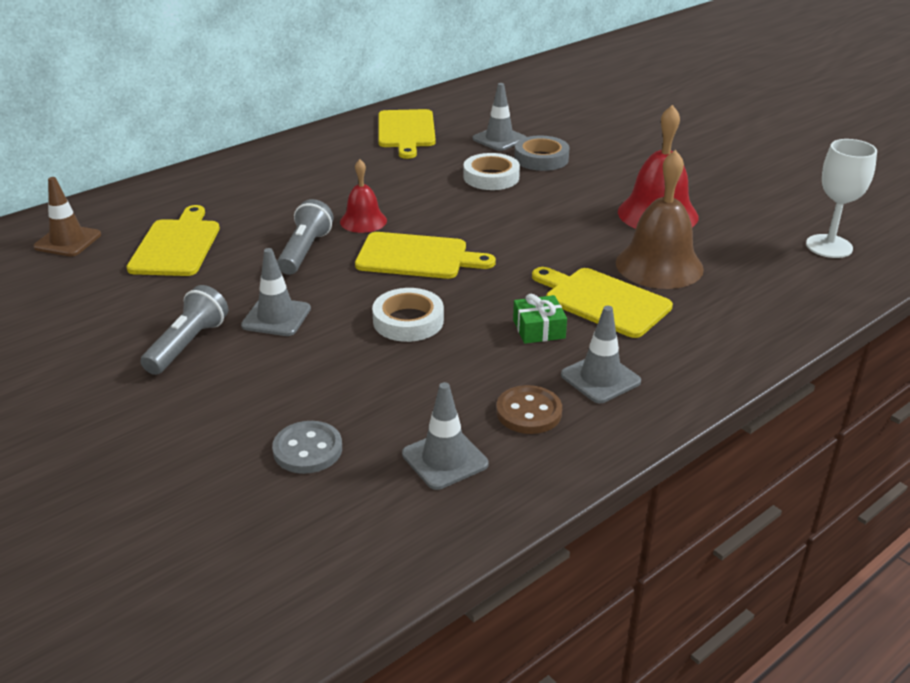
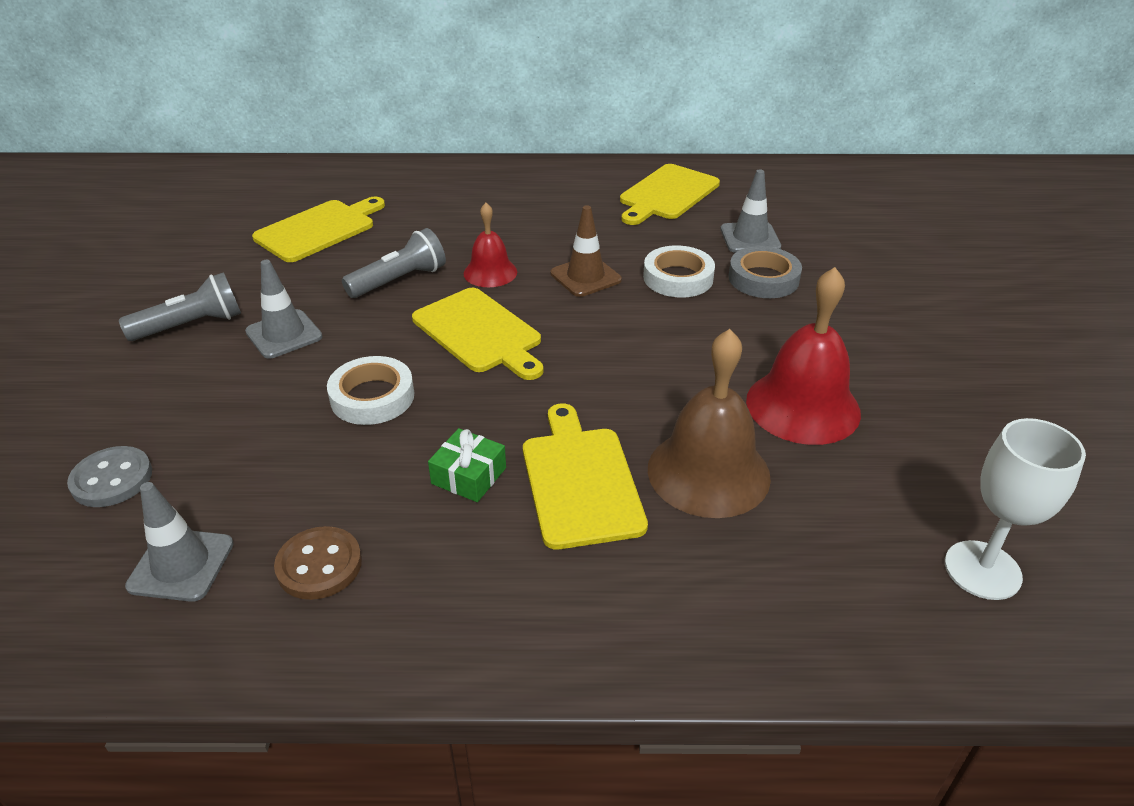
camera: 40 degrees right, 5 degrees up
brown traffic cone [33,177,101,256] -> brown traffic cone moved to [550,205,622,297]
grey traffic cone [561,306,641,403] -> none

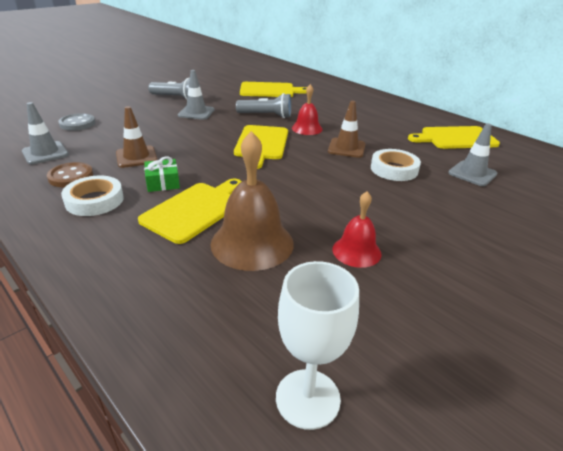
camera: 45 degrees right, 5 degrees down
white tape [327,356,414,425] -> white tape moved to [61,176,124,216]
grey tape [728,246,802,298] -> none
red bell [746,267,861,445] -> red bell [332,191,382,268], size x0.58
none -> brown traffic cone [116,106,157,168]

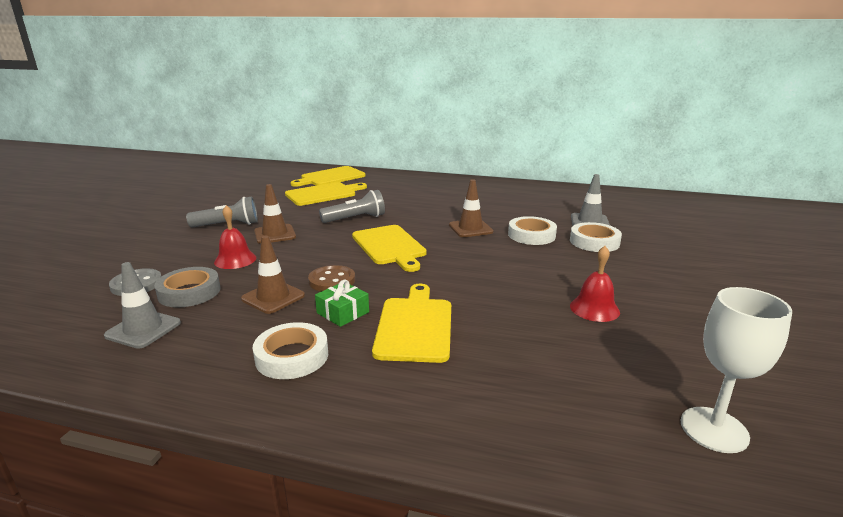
camera: 30 degrees left, 10 degrees down
brown button [47,162,93,187] -> brown button moved to [308,265,355,292]
grey traffic cone [178,70,214,120] -> brown traffic cone [254,184,296,244]
brown bell [211,131,294,271] -> none
red bell [292,84,323,135] -> red bell moved to [214,205,256,269]
yellow cutting board [408,126,500,149] -> yellow cutting board moved to [290,166,366,187]
none -> grey tape [154,267,220,307]
none -> white tape [570,222,622,252]

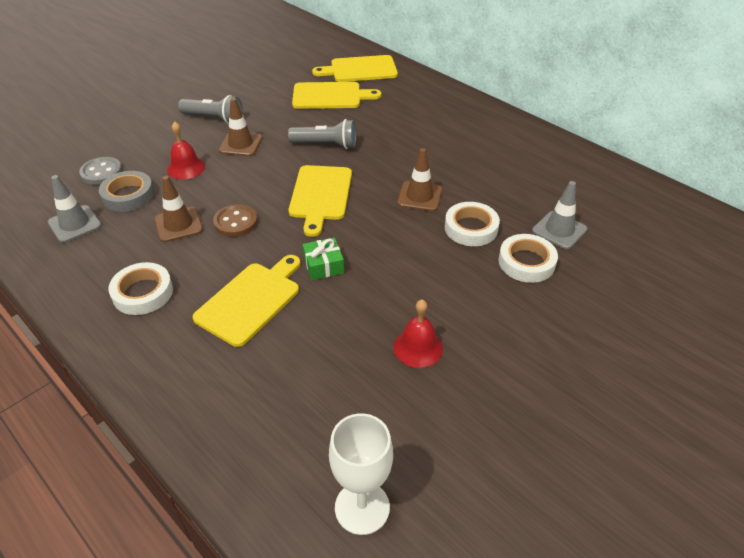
camera: 30 degrees right, 20 degrees up
green gift [315,279,369,327] -> green gift moved to [302,237,344,280]

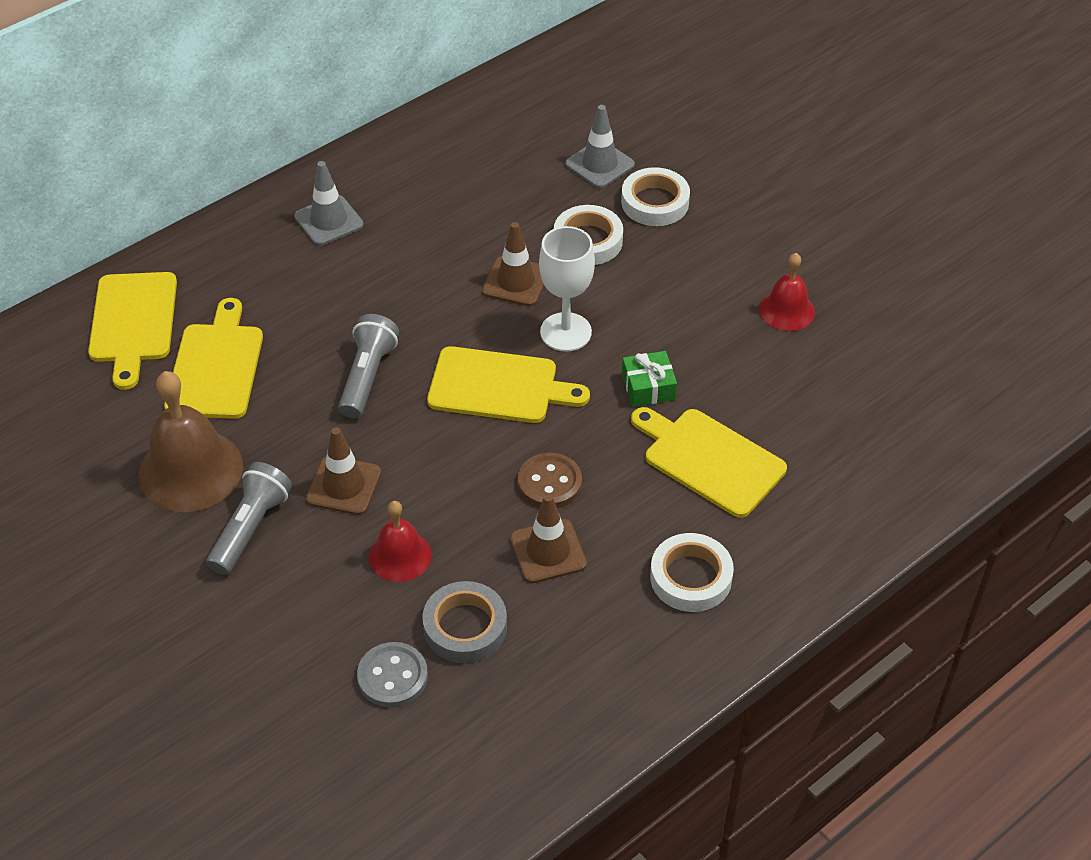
camera: 85 degrees left, 5 degrees up
grey traffic cone [48,175,102,243] -> grey traffic cone moved to [294,161,364,246]
white goblet [329,413,393,535] -> white goblet moved to [539,226,595,351]
none -> brown bell [139,371,243,512]

